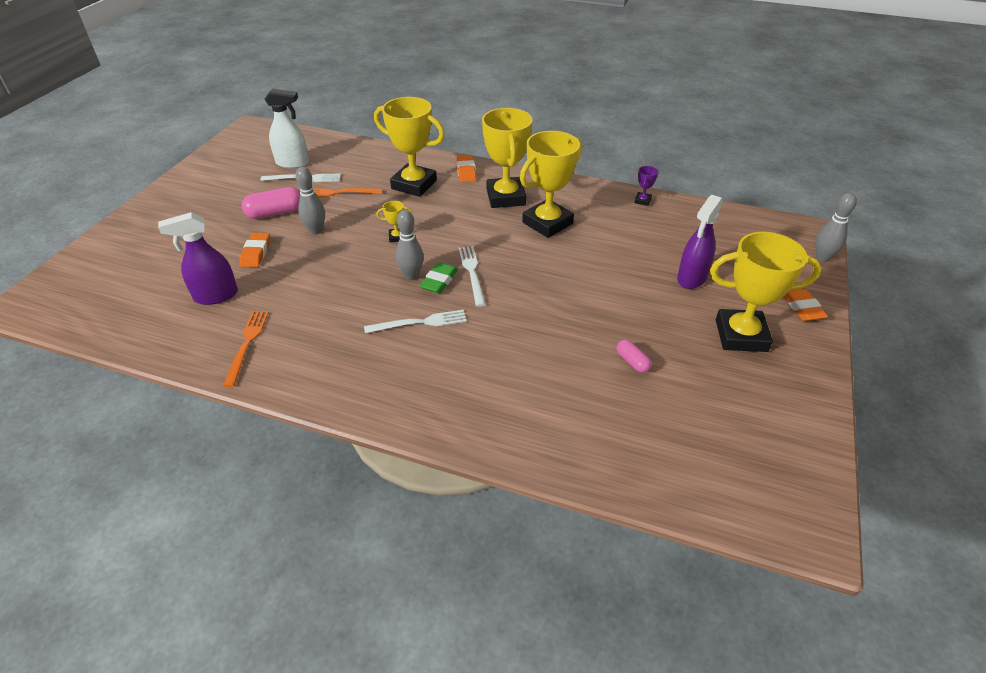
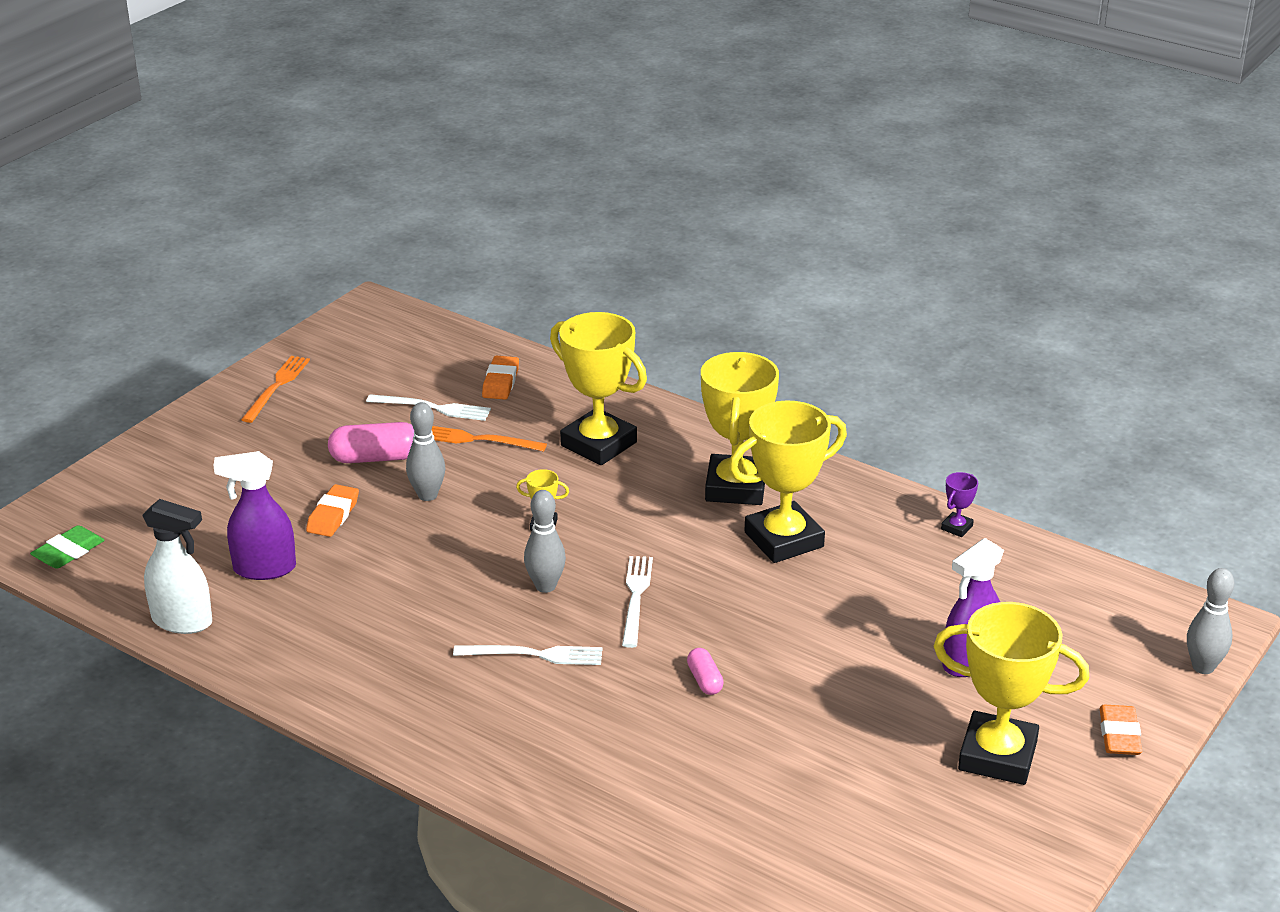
camera: 15 degrees right, 10 degrees down
orange fork [223,311,269,387] -> orange fork moved to [241,356,310,423]
white spray bottle [265,89,309,169] -> white spray bottle moved to [142,499,212,634]
green eraser [420,262,458,293] -> green eraser moved to [30,525,105,569]
orange eraser [457,155,476,182] -> orange eraser moved to [482,356,519,400]
pink capsule [617,340,652,373] -> pink capsule moved to [687,648,724,695]

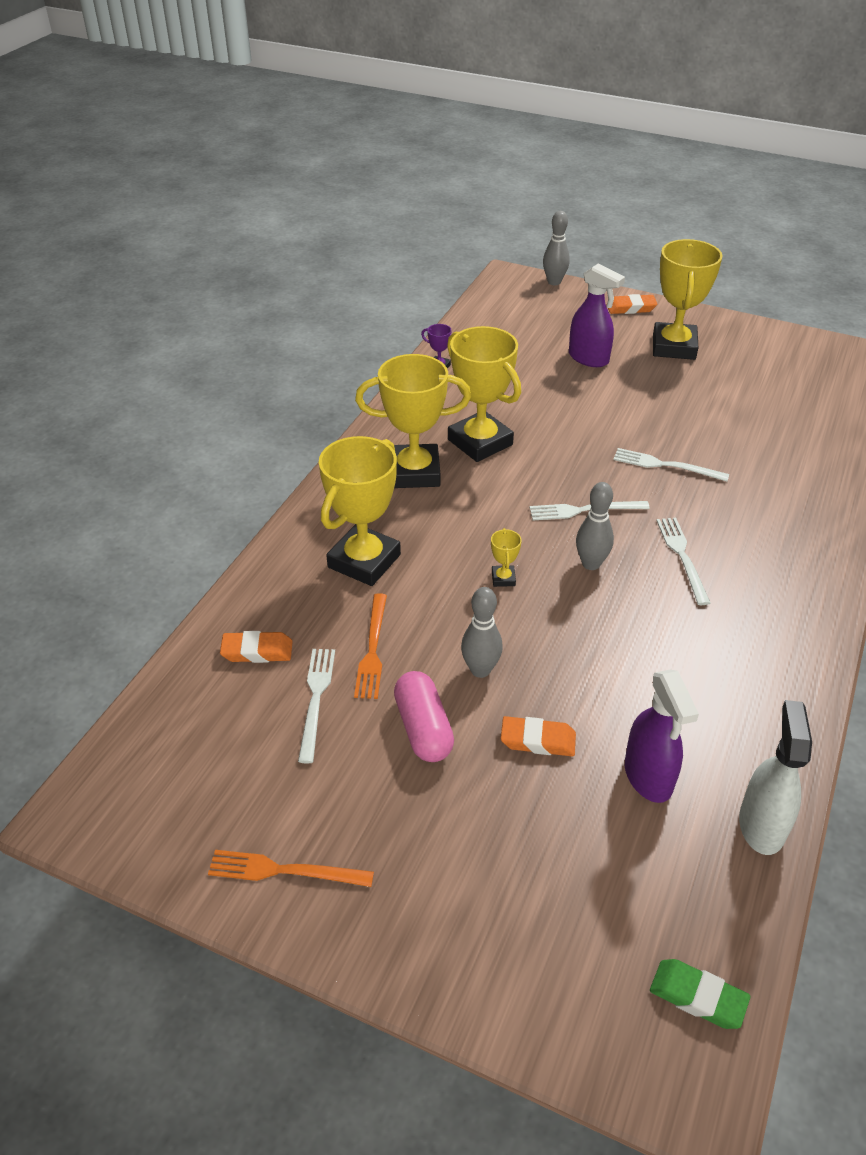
camera: 100 degrees left, 10 degrees up
pink capsule [687,648,724,695] -> white fork [613,448,729,482]

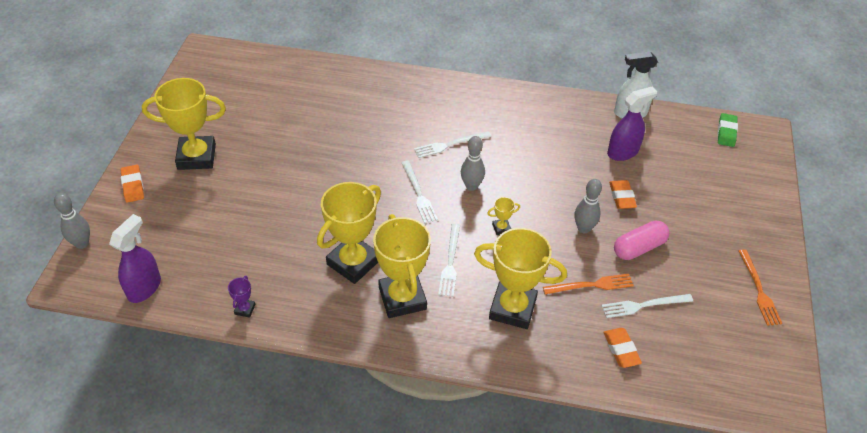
camera: 105 degrees left, 5 degrees up
purple spray bottle [569,264,625,367] -> purple spray bottle moved to [109,214,161,303]
white fork [613,448,729,482] -> white fork moved to [438,224,460,297]

